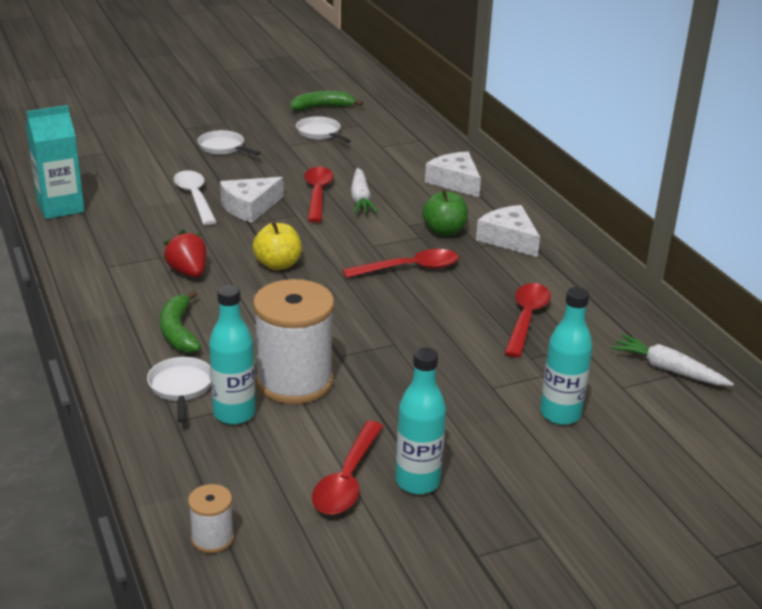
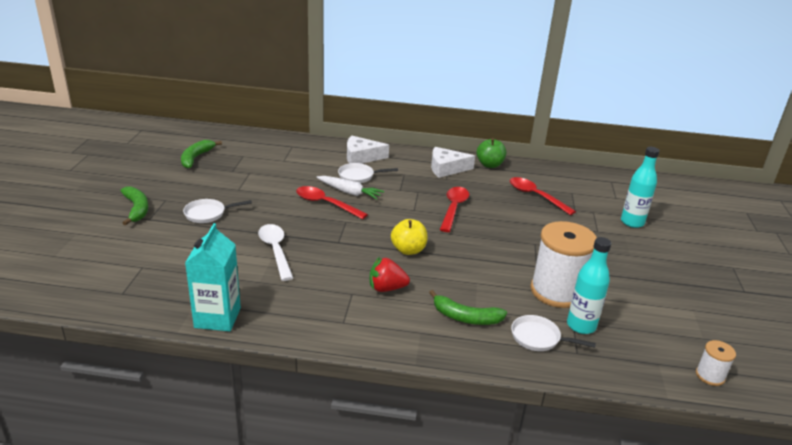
camera: 60 degrees left, 0 degrees up
white spoon [174,170,217,225] -> white spoon turned 60 degrees clockwise [258,224,293,281]
white cheese [220,177,283,223] -> none
white pan [296,117,351,143] -> white pan moved to [338,163,398,183]
red spoon [312,421,383,515] -> none
turquoise bottle [396,347,446,494] -> none
green apple [422,189,468,236] -> green apple moved to [477,138,506,168]
white carrot [611,334,734,386] -> none
none -> green banana [121,186,148,226]

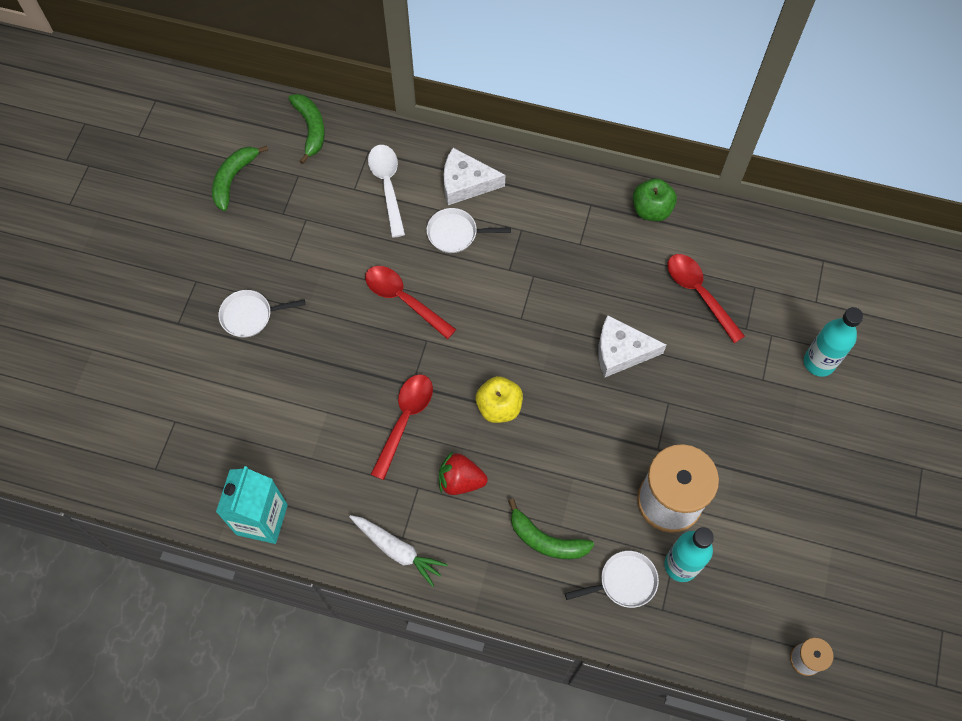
camera: 10 degrees right, 35 degrees up
green banana [121,186,148,226] -> green banana moved to [288,94,325,164]
white spoon [258,224,293,281] -> white spoon moved to [368,145,405,238]
white carrot [316,176,384,200] -> white carrot moved to [349,515,448,587]
white cheese [431,147,475,178] -> white cheese moved to [598,315,667,377]
red spoon [440,187,469,232] -> red spoon moved to [370,374,433,480]
white pan [511,315,596,351] -> white pan turned 135 degrees clockwise [565,551,659,608]

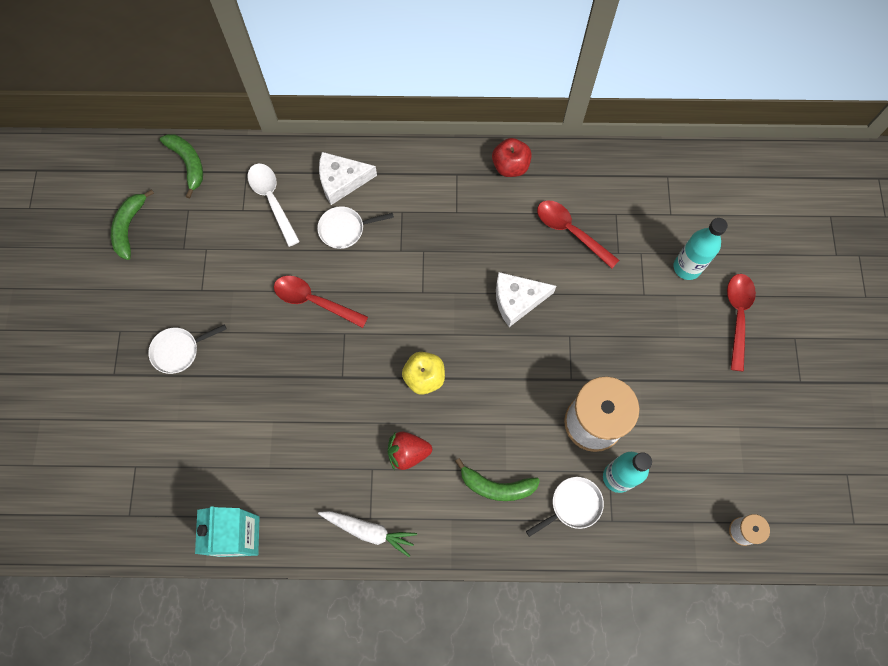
camera: 15 degrees left, 5 degrees up
red spoon [370,374,433,480] -> red spoon moved to [727,274,756,371]
green apple [633,178,677,221] -> red apple [492,138,532,177]

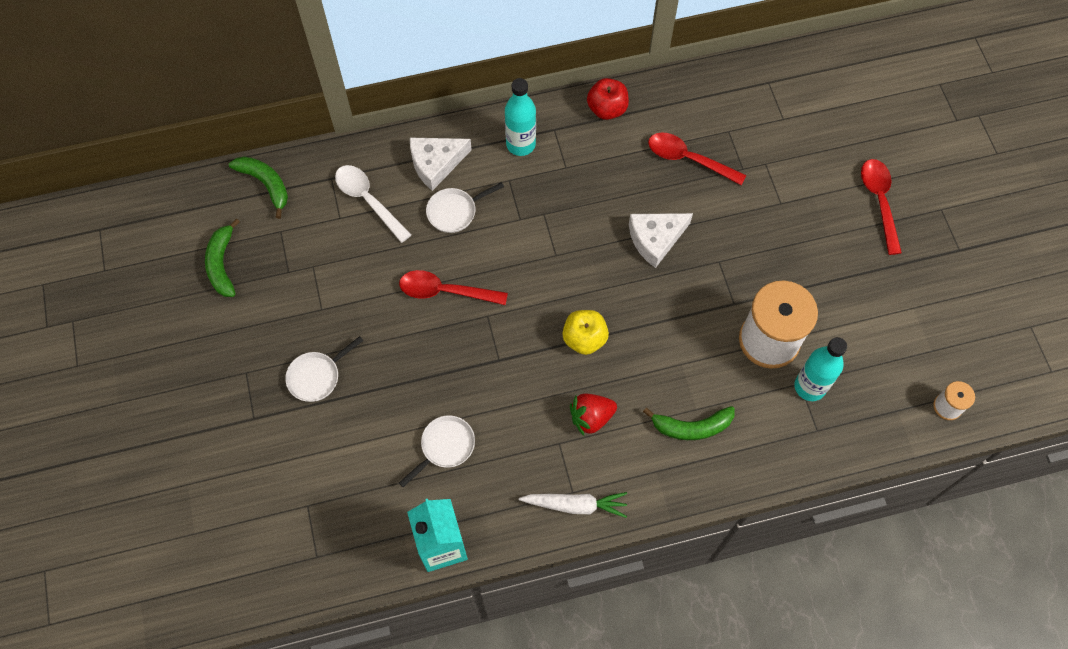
camera: 15 degrees left, 5 degrees down
white pan [526,477,604,537] -> white pan moved to [399,416,475,487]
turquoise bottle [674,218,728,280] -> turquoise bottle moved to [505,78,536,156]

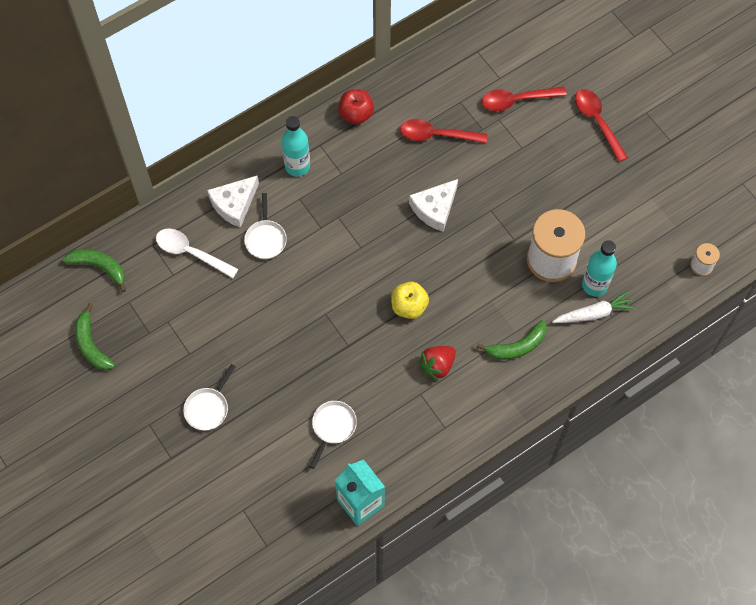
camera: 20 degrees left, 0 degrees up
red spoon [399,270,508,305] -> red spoon moved to [482,87,567,111]
white pan [426,182,504,233] -> white pan turned 45 degrees counterclockwise [244,193,287,259]
white carrot [519,492,627,518] -> white carrot moved to [552,291,636,323]

